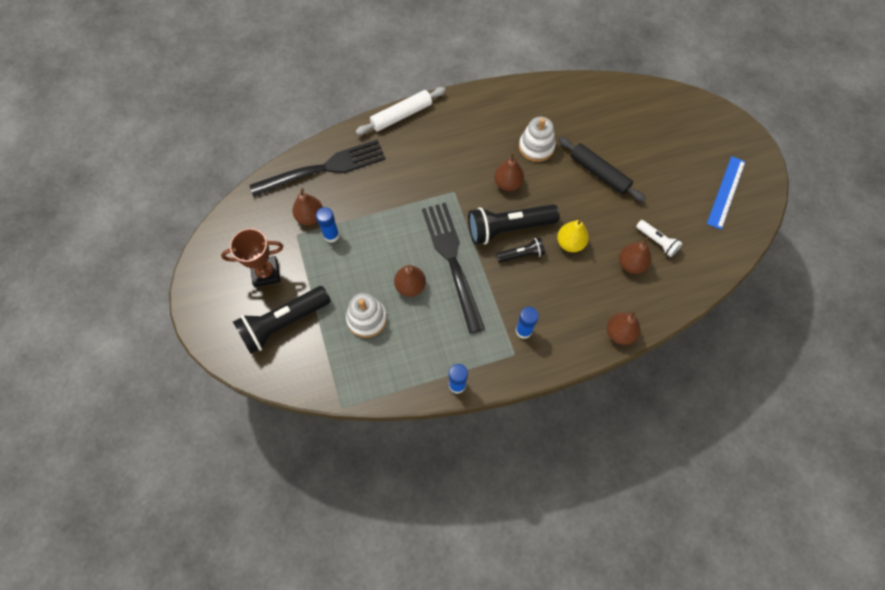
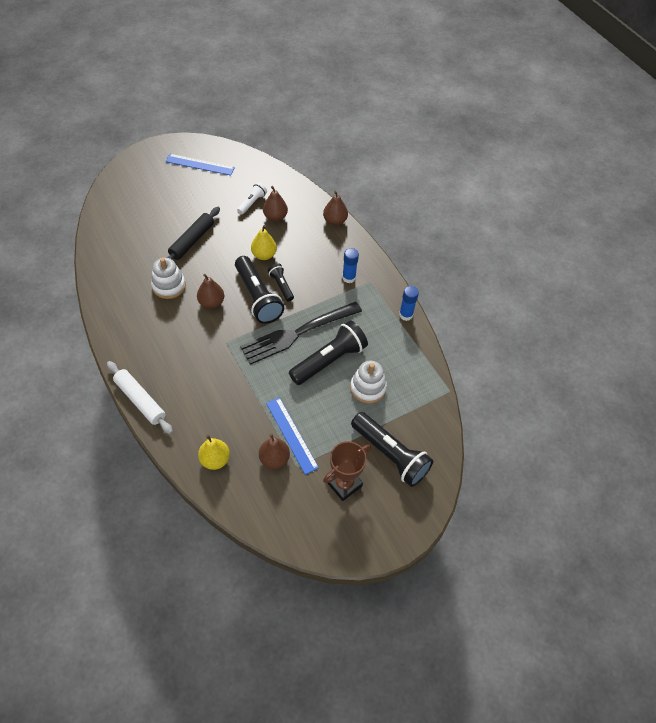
camera: 105 degrees left, 10 degrees down
brown trophy [221,228,283,287] -> brown trophy turned 75 degrees clockwise [323,441,371,501]
black fork [250,139,386,197] -> yellow pear [198,435,230,470]
blue glue stick [316,207,339,243] -> blue ruler [266,397,319,475]
brown pear [394,265,426,297] -> black flashlight [289,320,368,385]

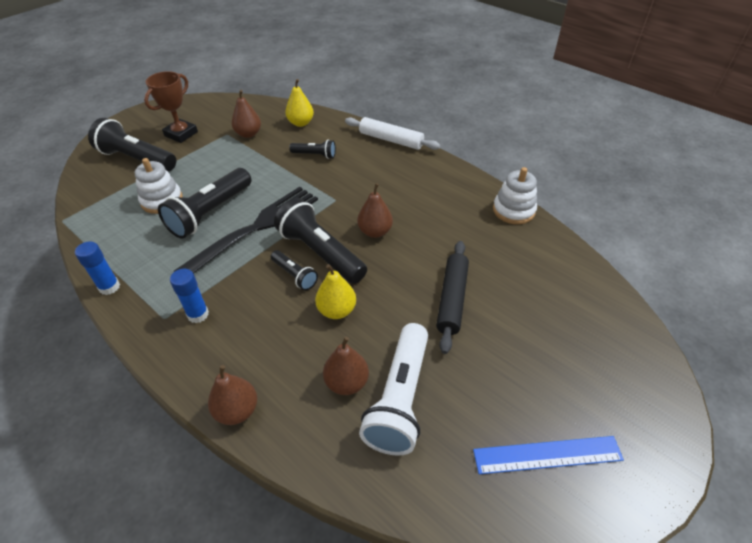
camera: 165 degrees right, 10 degrees down
white stacking toy [151,258,186,299] -> white stacking toy moved to [493,167,537,224]
white flashlight [237,182,267,215] -> white flashlight [359,323,428,456], size x1.92
blue ruler [266,397,319,475] -> none
none -> black flashlight [289,139,336,159]

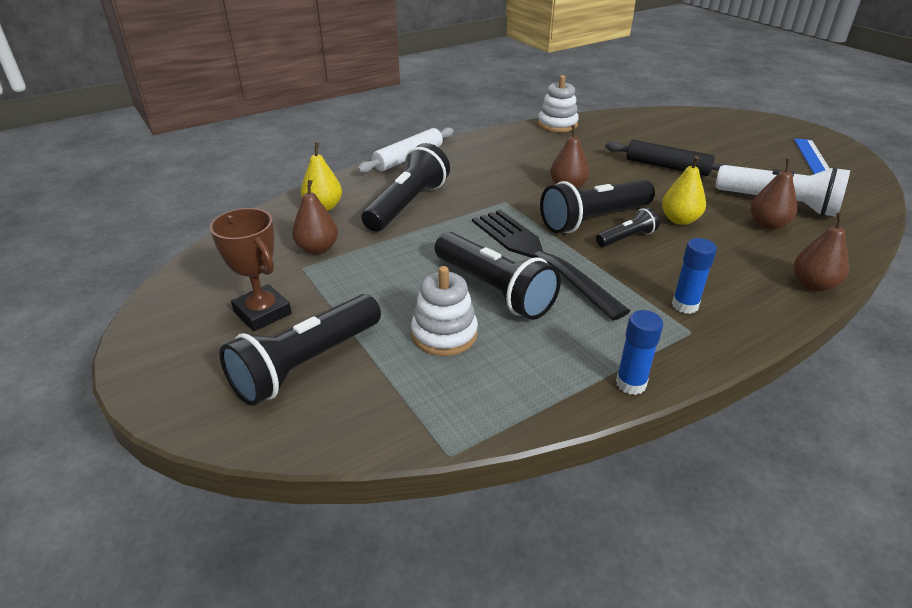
camera: 75 degrees left, 10 degrees down
black flashlight [289,139,336,159] -> black flashlight [361,143,450,232], size x1.92

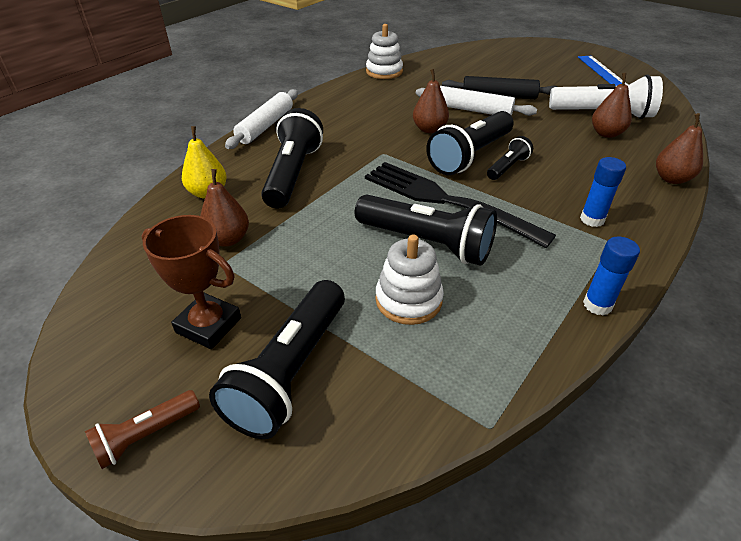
camera: 20 degrees left, 5 degrees up
yellow pear [662,156,706,225] -> none
none -> brown flashlight [85,390,200,469]
none -> white rolling pin [416,86,537,116]

